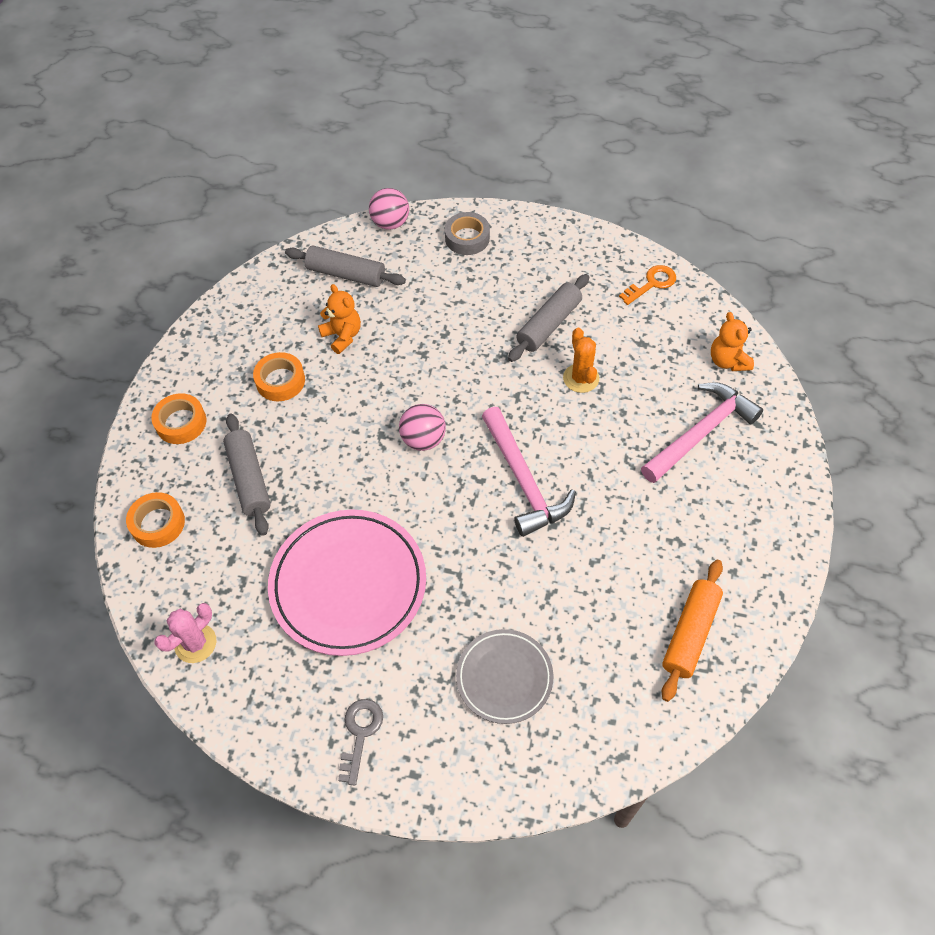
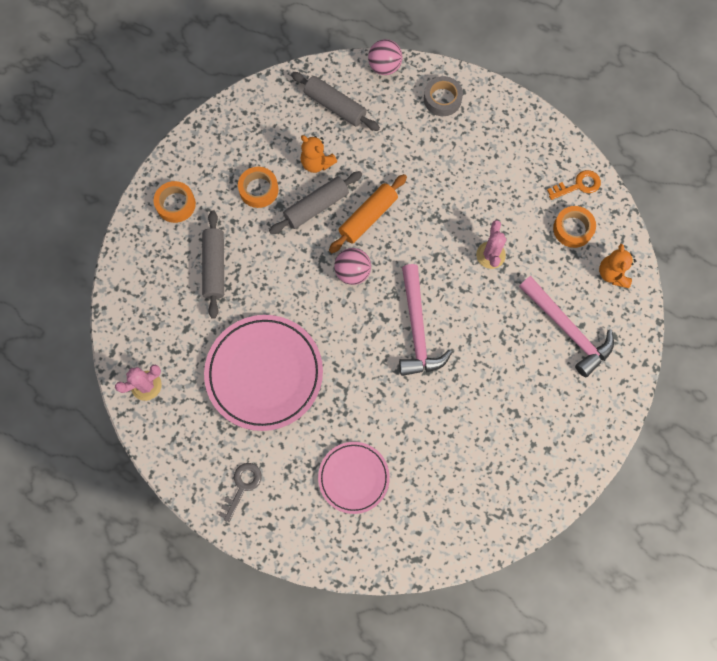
camera: 15 degrees right, 15 degrees up
orange tape [126,492,185,548] -> orange tape moved to [553,206,596,248]
orange teddy bear [318,284,361,354] -> orange teddy bear turned 150 degrees clockwise [300,135,337,173]
grey plate [456,629,553,724] -> pink plate [318,442,390,514]
grey rolling pin [508,274,589,362] -> grey rolling pin moved to [269,171,362,234]
orange cactus [563,327,599,393] -> pink cactus [476,220,506,269]
pink hammer [641,382,763,483] -> pink hammer turned 75 degrees clockwise [519,276,614,377]
orange rolling pin [662,560,723,702] -> orange rolling pin moved to [329,174,407,253]

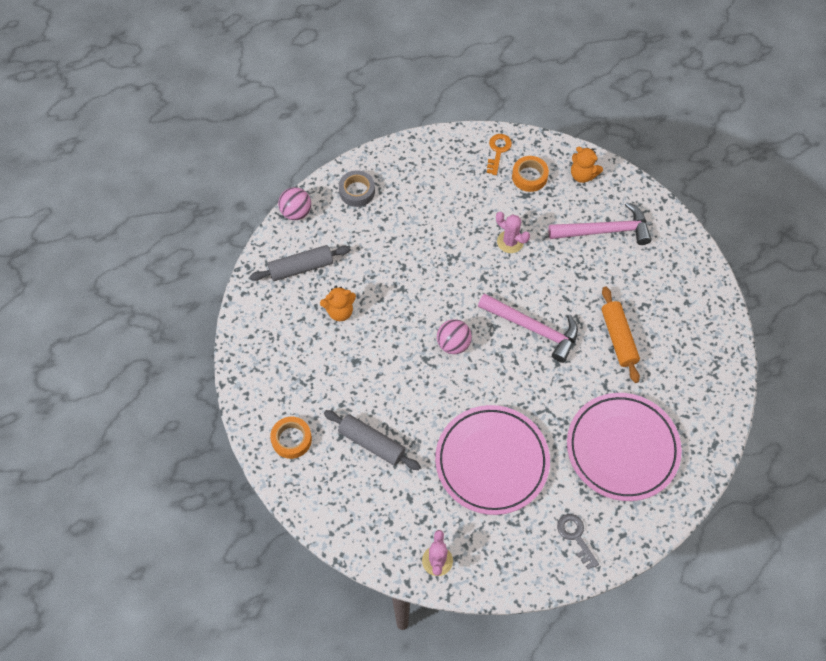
camera: 55 degrees left, 10 degrees down
orange tape [238,167,278,208] -> none
grey rolling pin [269,171,362,234] -> none
pink plate [318,442,390,514] -> pink plate [567,393,682,501], size x1.71
orange rolling pin [329,174,407,253] -> orange rolling pin moved to [602,287,640,383]

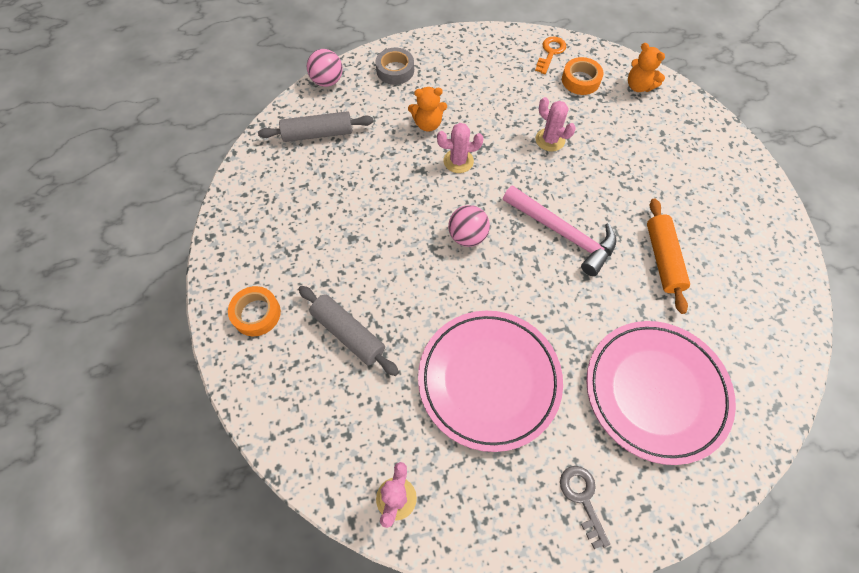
camera: 10 degrees right, 0 degrees up
orange teddy bear [320,286,356,321] -> orange teddy bear moved to [408,87,447,132]
pink hammer [548,202,652,245] -> none
none -> pink cactus [437,123,483,173]

